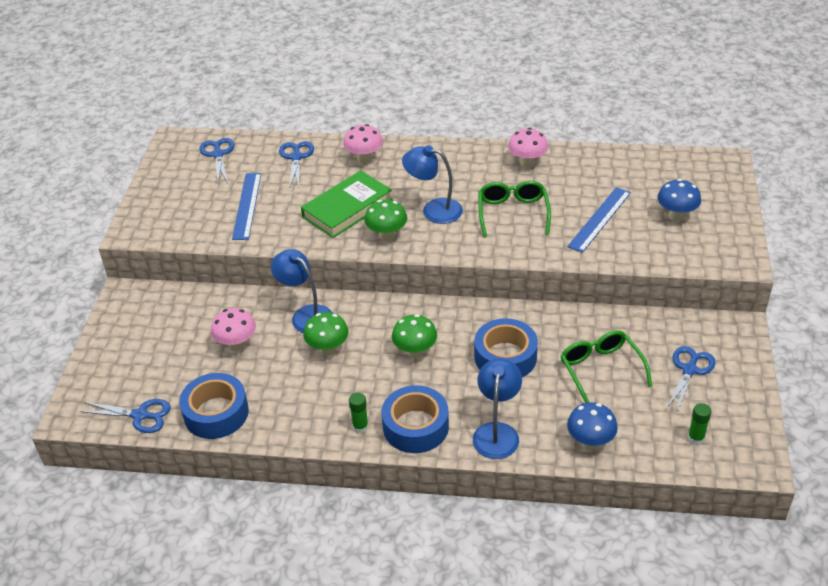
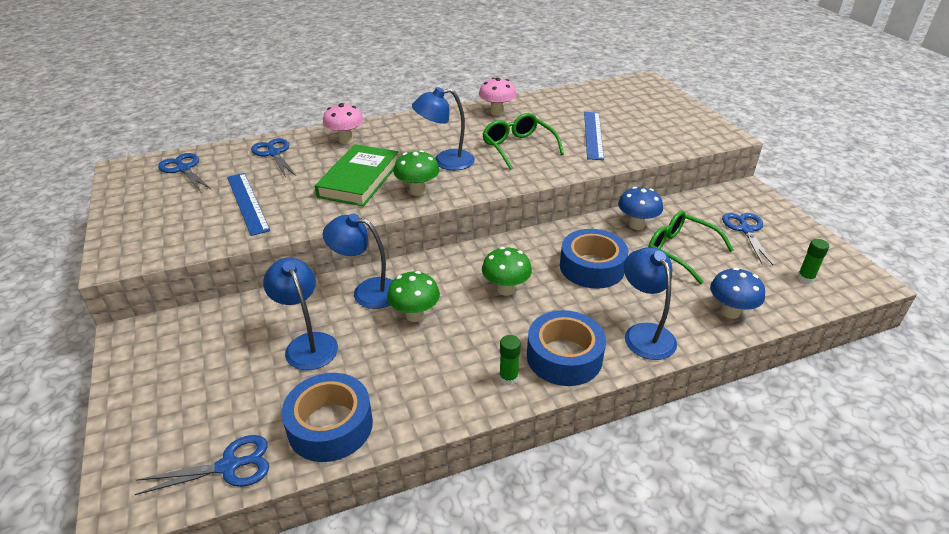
camera: 30 degrees left, 5 degrees down
pink mushroom [211,308,256,351] -> blue lamp [263,258,338,370]
blue mushroom [658,179,701,221] -> blue mushroom moved to [618,187,663,230]

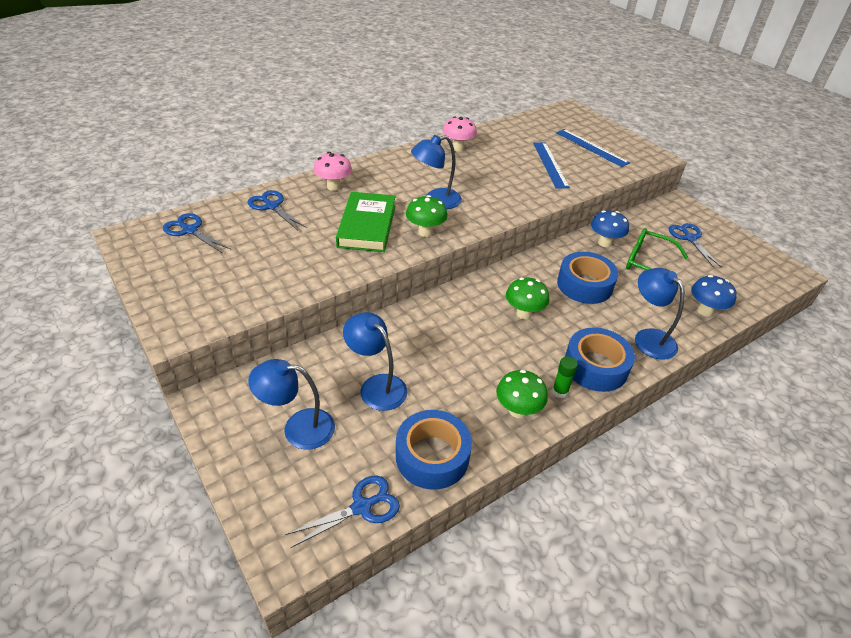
camera: 15 degrees left, 5 degrees up
blue ruler [227,173,270,236] -> blue ruler moved to [556,129,630,167]
blue lamp [323,213,393,309] -> blue lamp moved to [248,359,335,450]
green mushroom [387,271,440,322] -> green mushroom moved to [496,370,548,418]
green glasses [483,113,564,170] -> none
green glue stick [797,239,829,284] -> none

